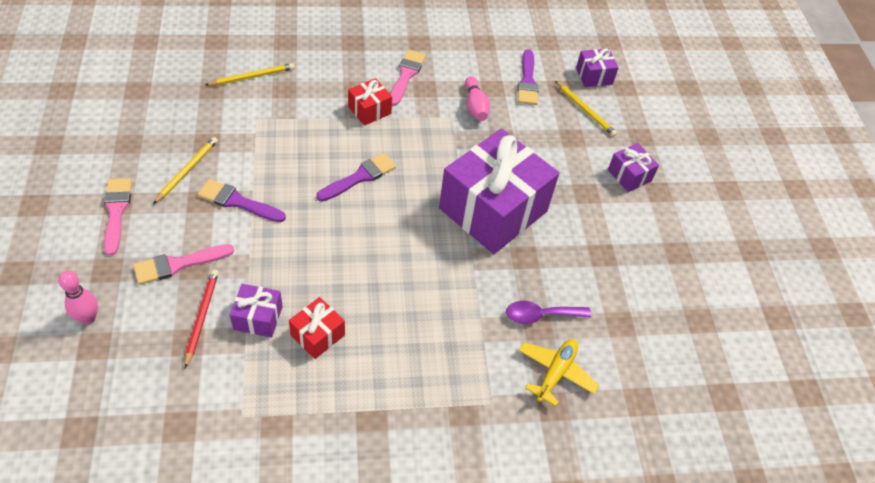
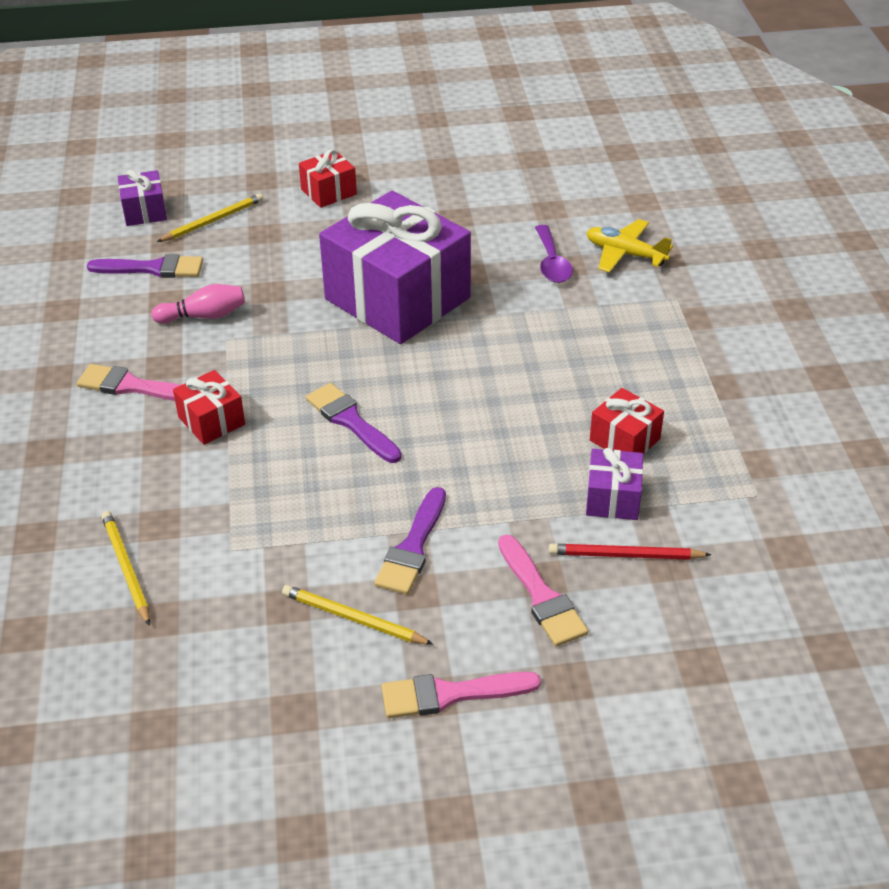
camera: 85 degrees left, 10 degrees down
pink bowling pin [58,271,98,324] -> none
purple gift [608,143,659,192] -> red gift [299,149,357,208]

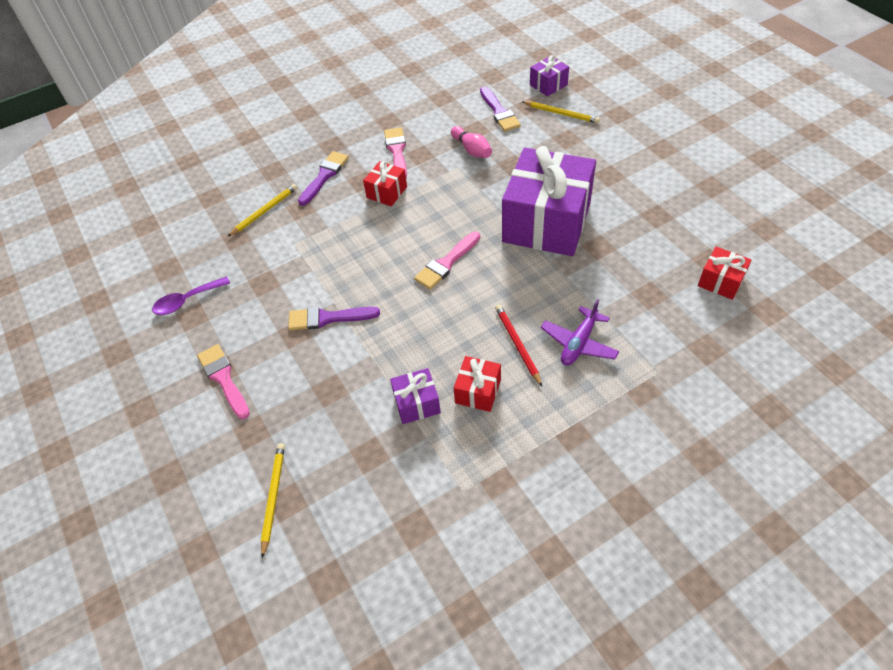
camera: 70 degrees right, 10 degrees up
yellow pencil [282,585,433,645] -> yellow pencil moved to [261,443,285,559]
red gift [299,149,357,208] -> red gift moved to [698,247,752,300]
purple brush [306,383,402,463] -> purple brush moved to [298,151,349,206]
pink brush [498,535,588,646] -> pink brush moved to [414,231,480,290]
purple spoon [535,225,573,283] -> purple spoon moved to [152,276,230,315]
red pencil [549,544,711,560] -> red pencil moved to [495,305,542,386]
yellow plane [587,219,673,273] -> none
none -> purple plane [541,299,619,365]

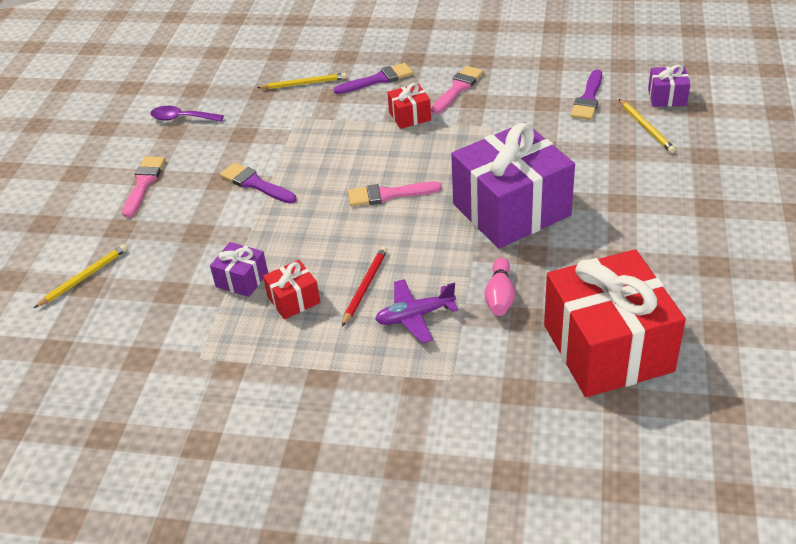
camera: 40 degrees right, 10 degrees down
pink bowling pin [451,126,492,158] -> pink bowling pin moved to [484,258,515,316]
red gift [698,247,752,300] -> red gift [544,249,686,397], size x2.31

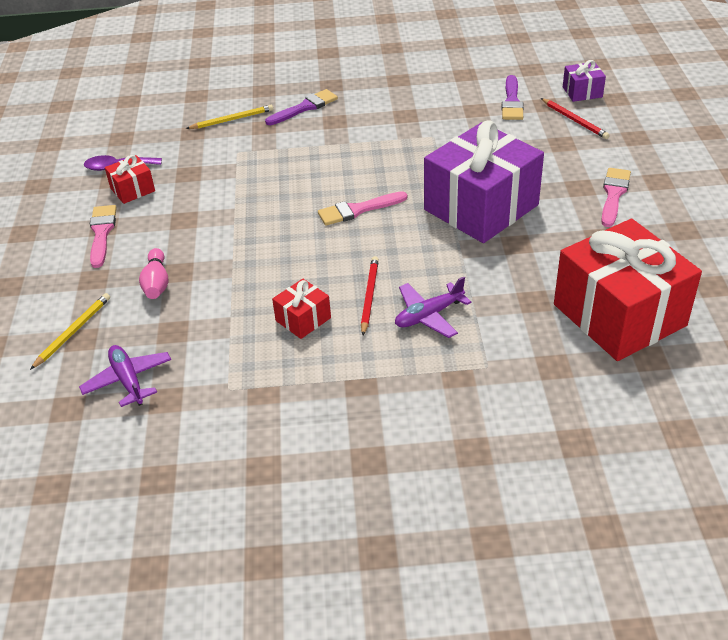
camera: 15 degrees left, 0 degrees up
purple gift [210,242,268,297] -> none
purple brush [220,163,297,204] -> none
red gift [387,83,431,129] -> red gift moved to [105,155,155,204]
pink brush [431,66,483,114] -> pink brush moved to [601,168,631,227]
pink bowling pin [484,258,515,316] -> pink bowling pin moved to [139,248,168,299]
yellow pencil [619,99,676,153] -> red pencil [541,98,610,139]
none -> purple plane [79,345,171,407]

